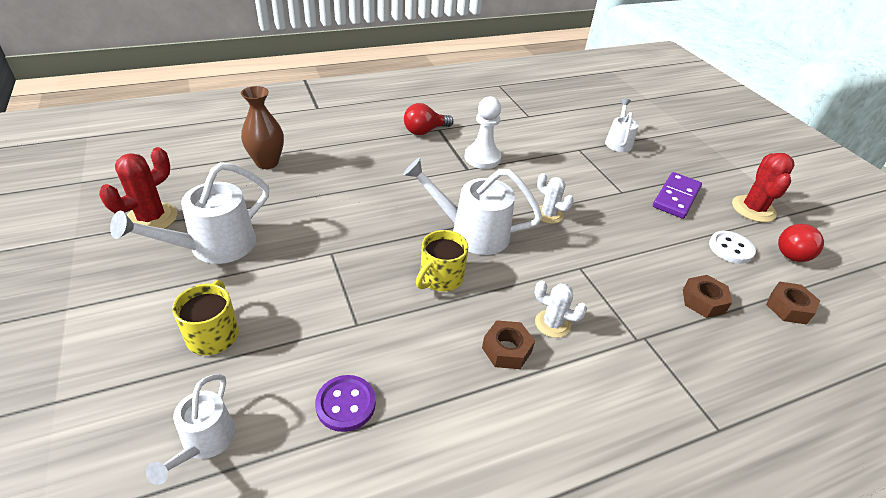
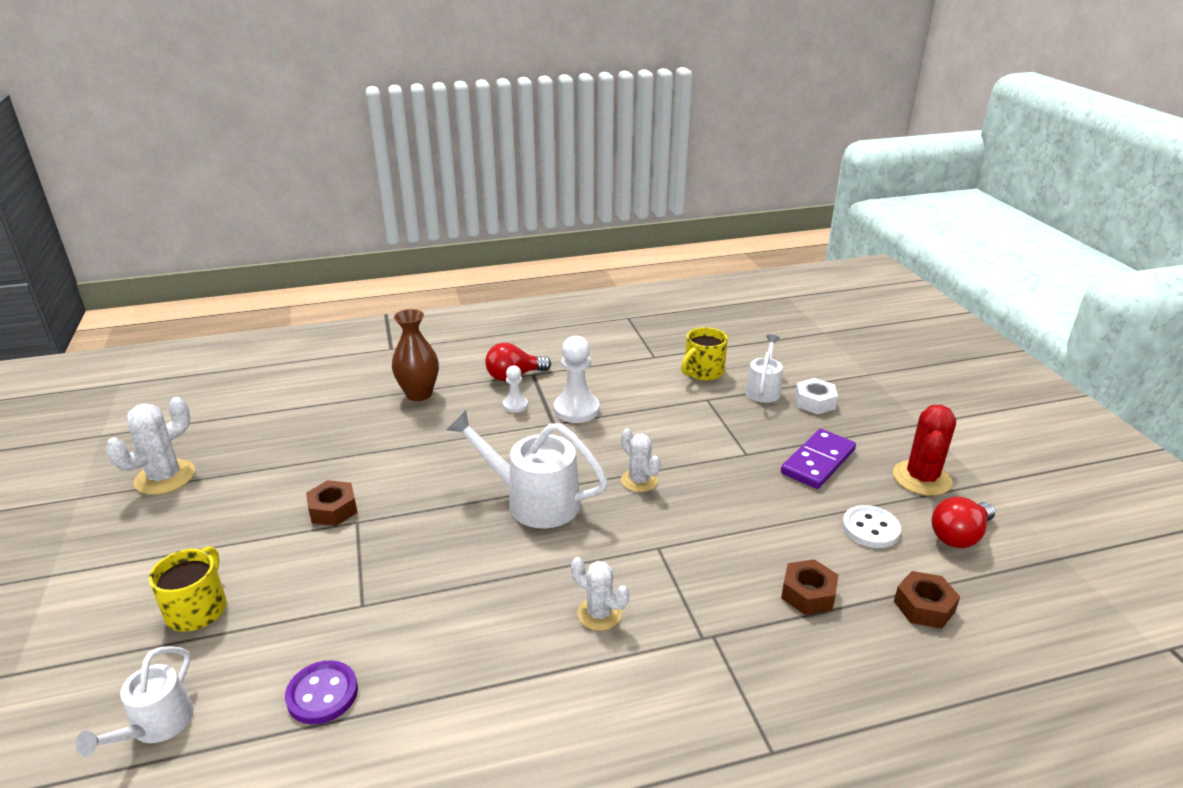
camera: 10 degrees right, 10 degrees down
red cactus [99,147,177,229] -> white cactus [105,397,195,495]
white watering can [110,162,269,264] -> none
brown vase [241,86,284,169] -> brown vase moved to [392,309,439,401]
yellow mug [416,230,468,292] -> yellow mug moved to [681,327,728,381]
brown nut [482,320,535,369] -> brown nut moved to [306,480,358,526]
none -> white pawn [503,365,528,413]
none -> white nut [795,378,838,414]

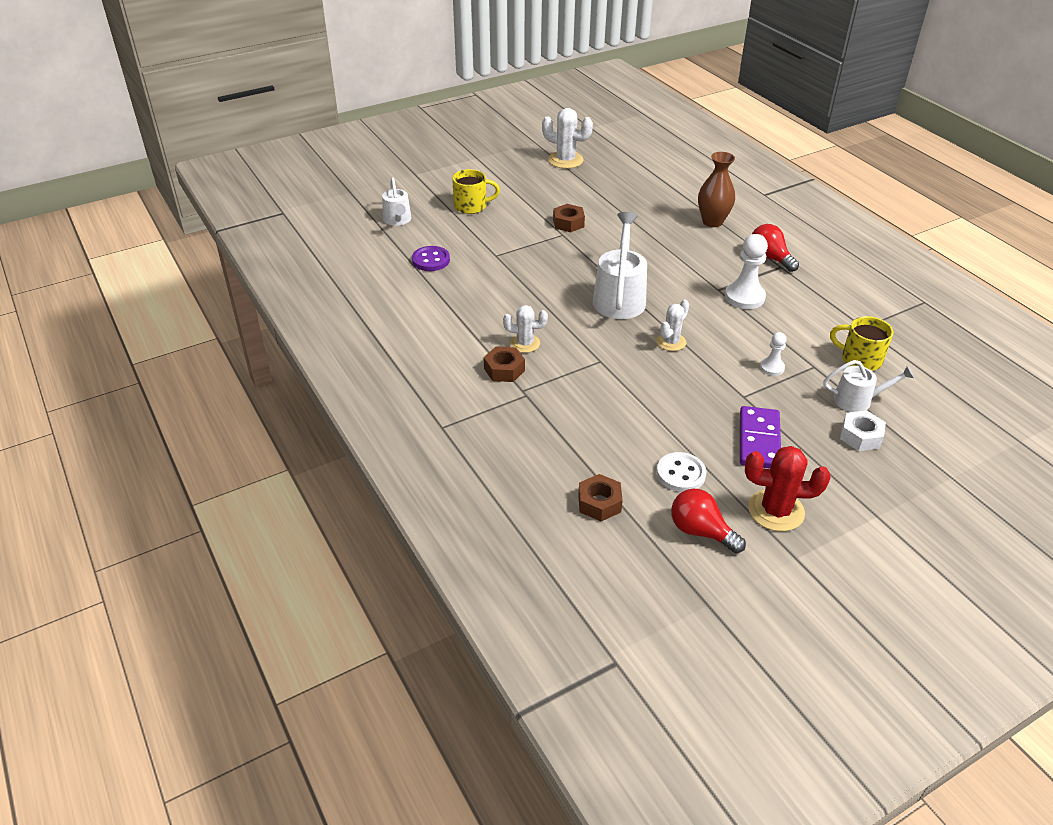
camera: 75 degrees right, 10 degrees up
white watering can [76,646,194,757] -> white watering can turned 105 degrees counterclockwise [382,177,411,226]
white pawn [503,365,528,413] -> white pawn moved to [760,332,787,376]
white cactus [571,557,629,631] -> white cactus turned 75 degrees clockwise [503,305,548,353]
purple domino [781,429,856,489] -> purple domino turned 75 degrees clockwise [740,406,781,469]
brown nut [781,559,838,615] -> brown nut moved to [484,346,525,382]

